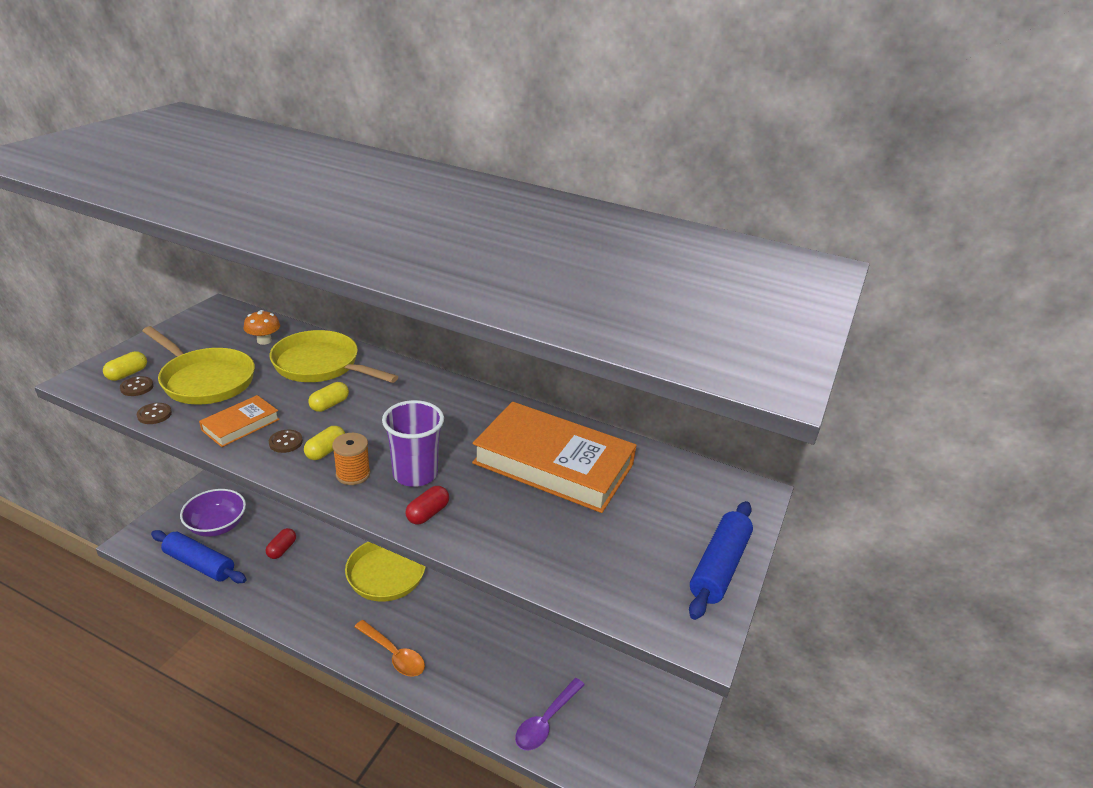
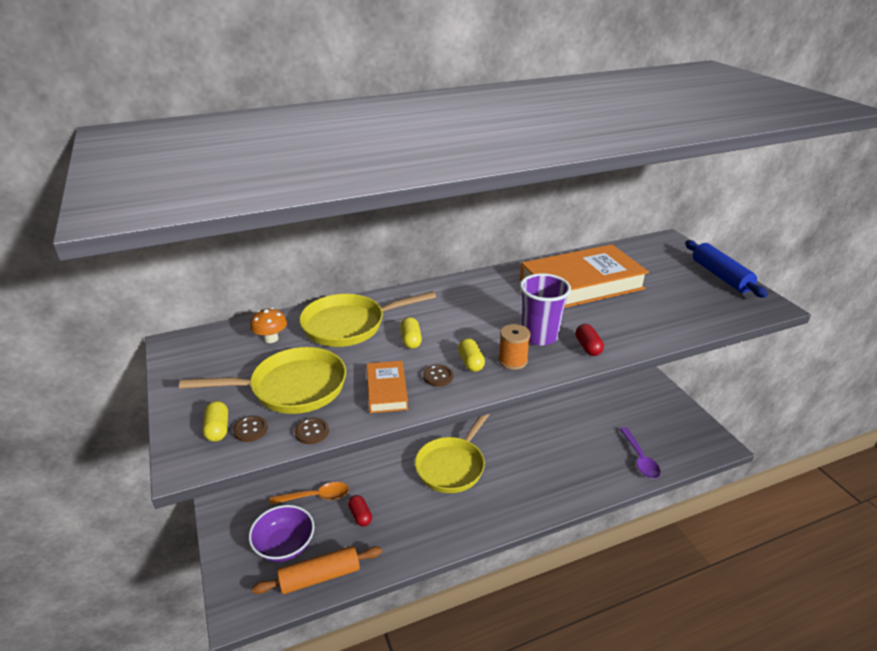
camera: 45 degrees left, 0 degrees up
blue rolling pin [151,530,247,583] -> orange rolling pin [252,546,382,594]
orange spoon [354,620,425,677] -> orange spoon moved to [270,482,349,505]

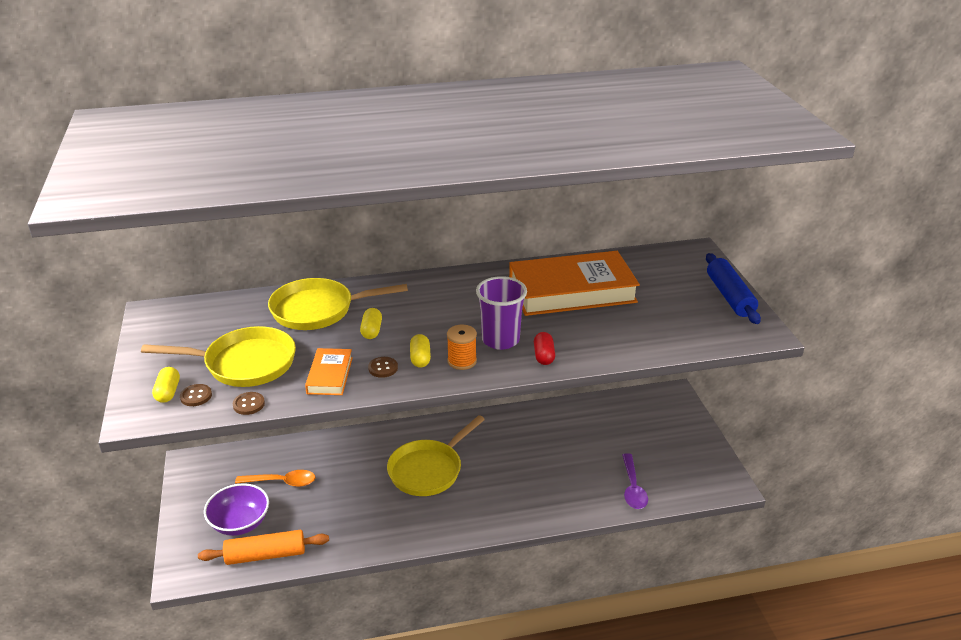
camera: 10 degrees right, 0 degrees up
orange mushroom [250,307,287,343] -> none
red capsule [348,495,372,526] -> none

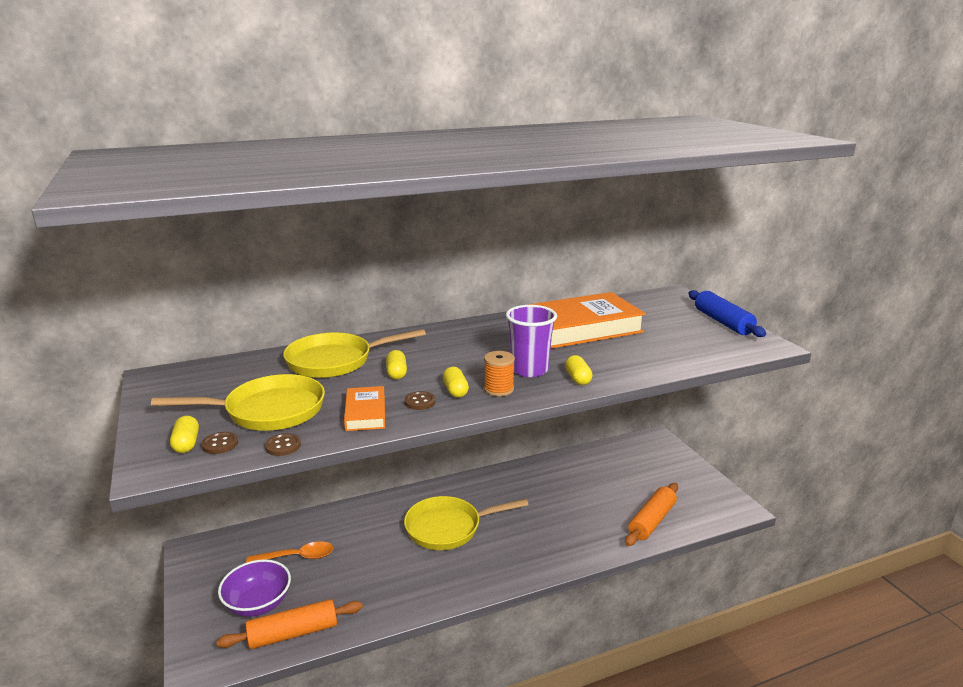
camera: 10 degrees left, 10 degrees down
yellow pan [387,415,485,496] -> yellow pan turned 45 degrees clockwise [404,496,529,550]
red capsule [534,332,555,365] -> yellow capsule [565,355,593,385]
purple spoon [622,453,648,509] -> orange rolling pin [625,483,678,546]

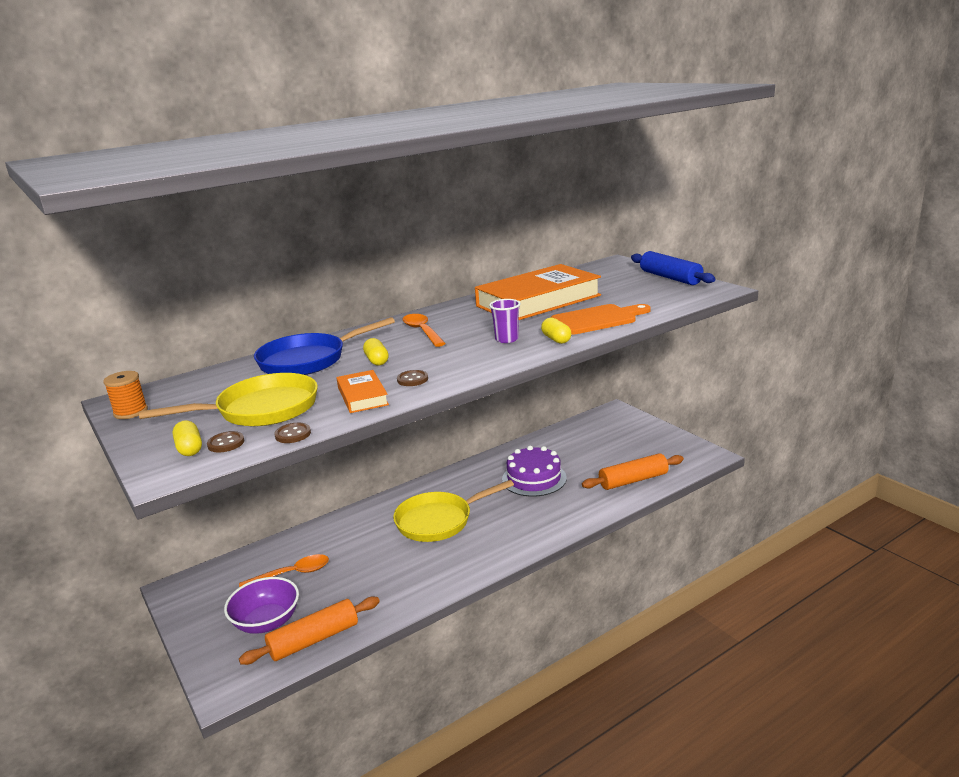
camera: 10 degrees left, 0 degrees up
yellow pan [283,329,426,378] -> blue pan [254,317,395,375]
yellow capsule [443,367,469,398] -> none
orange spool [484,351,515,396] -> orange spool moved to [103,371,148,419]
purple cup [506,305,557,377] -> purple cup [489,299,521,343], size x0.63
orange rolling pin [625,483,678,546] -> orange rolling pin turned 45 degrees clockwise [582,453,684,490]
none -> orange spoon [403,314,446,347]
none -> purple cake [502,445,567,497]
none -> orange cutting board [551,304,651,334]

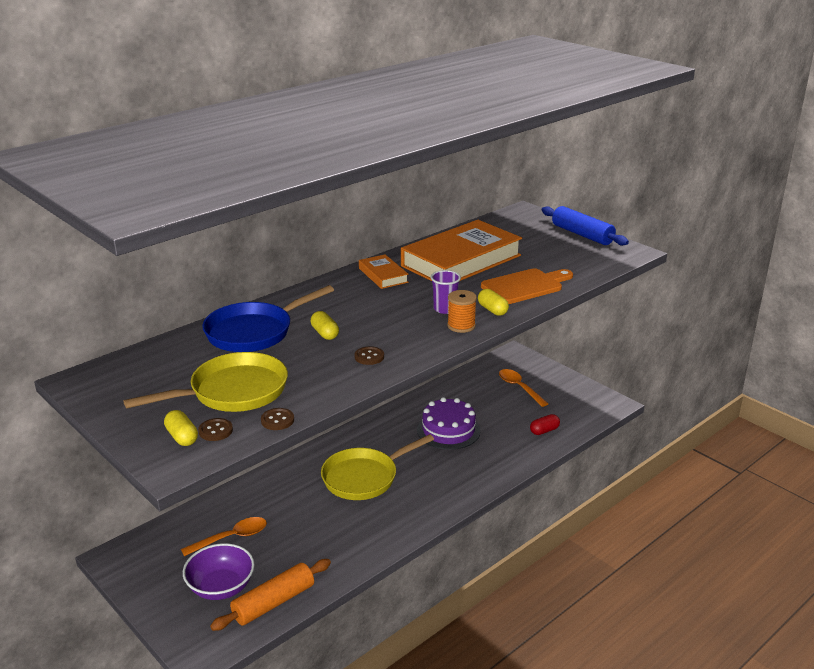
camera: 10 degrees left, 5 degrees up
orange spool [103,371,148,419] -> orange spool moved to [447,290,477,333]
orange book [336,370,389,413] -> orange book moved to [359,254,408,289]
orange spoon [403,314,446,347] -> orange spoon moved to [499,369,548,407]
orange rolling pin [582,453,684,490] -> red capsule [530,414,560,435]

